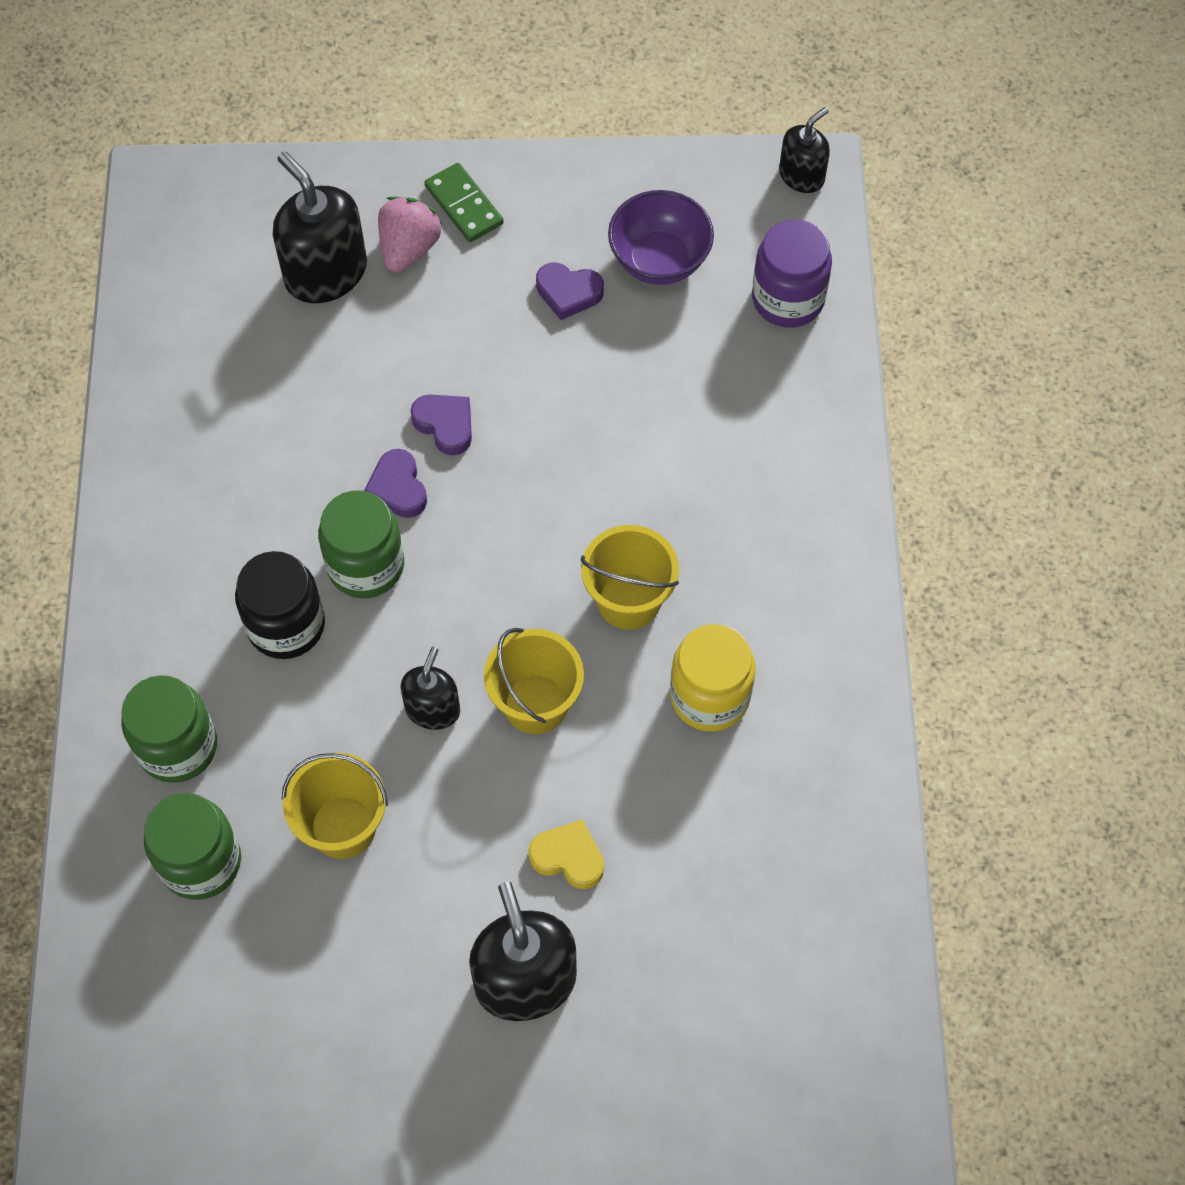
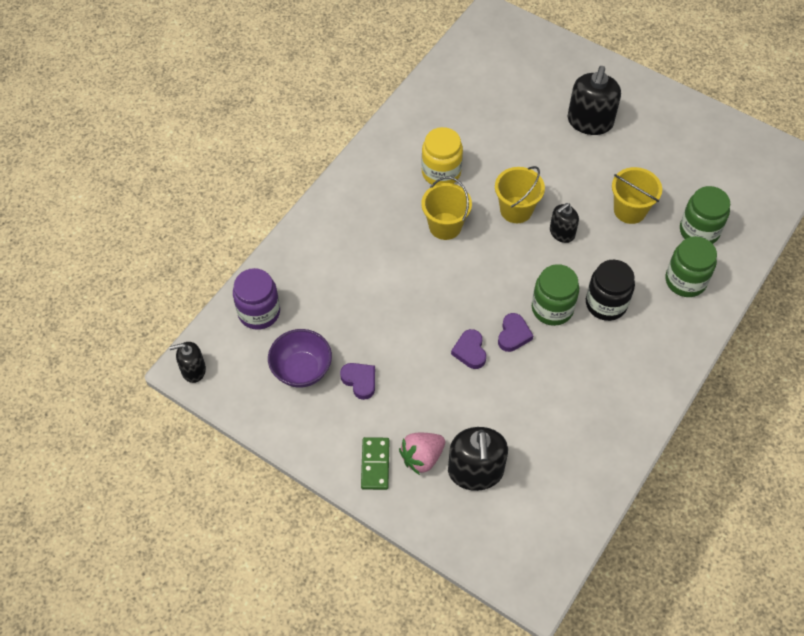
camera: 145 degrees left, 5 degrees down
yellow heart [528,819,604,889] -> none

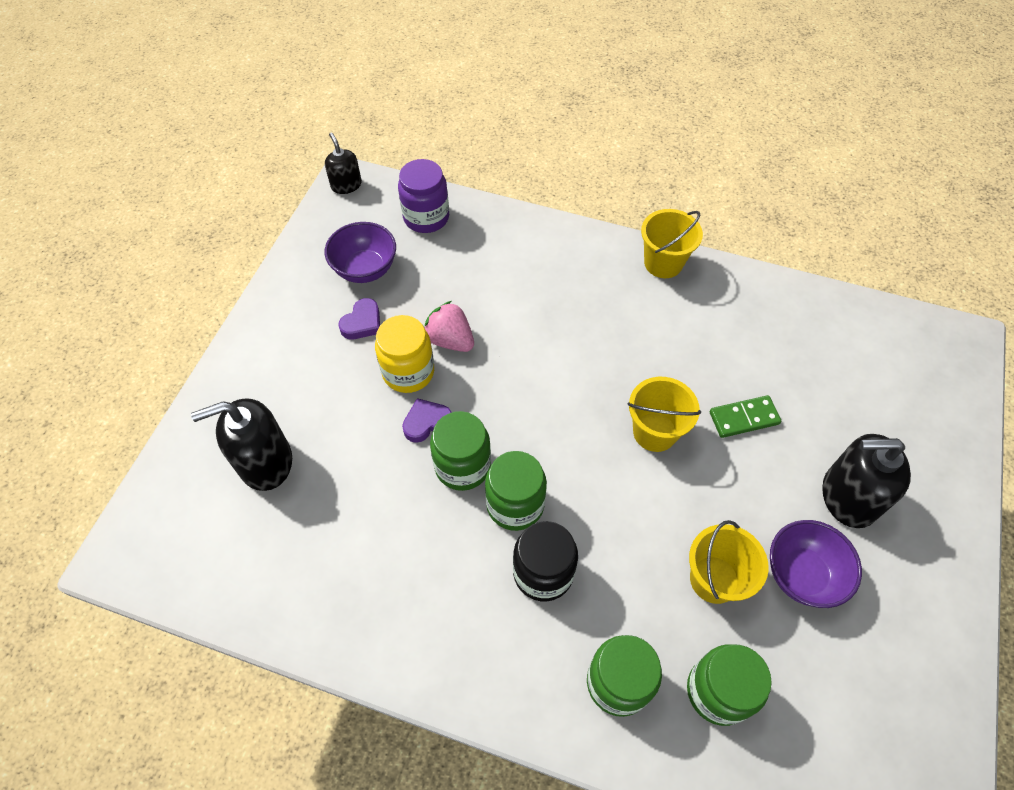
camera: 75 degrees right, 0 degrees up
green domino [361,437,389,490] -> green domino moved to [709,395,781,438]
pink strawberry [399,433,445,475] -> pink strawberry moved to [424,301,474,352]
yellow jar [421,127,463,185] -> yellow jar moved to [375,315,434,393]
yellow bucket [421,177,472,240] -> yellow bucket moved to [641,209,703,278]
purple heart [498,313,533,352] -> green jar [430,411,491,491]
black soap dispenser [550,203,579,243] -> none
none -> purple bowl [770,520,862,608]

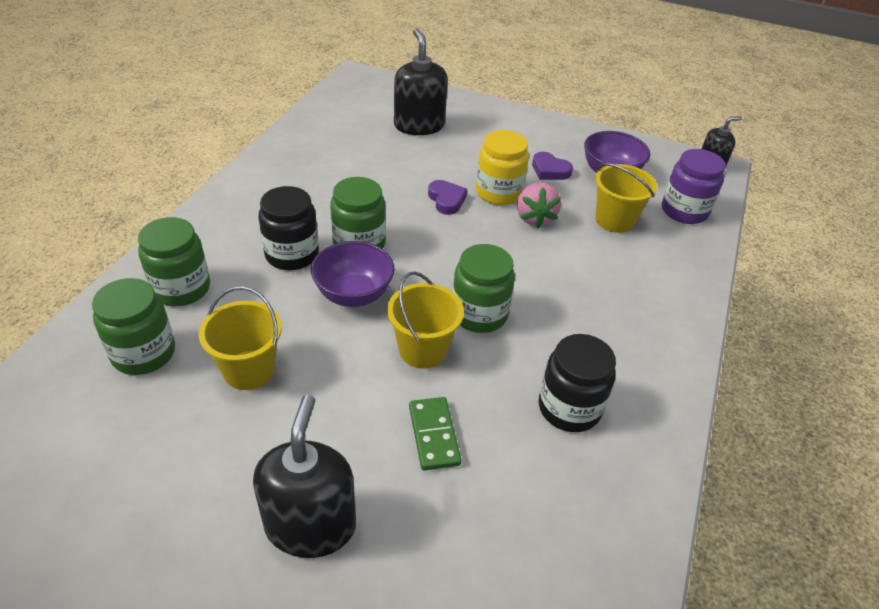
camera: 90 degrees right, 15 degrees down
pink strawberry [424,301,474,352] -> pink strawberry turned 135 degrees clockwise [517,183,561,228]
green jar [430,411,491,491] -> green jar moved to [453,244,515,333]
yellow bucket [641,209,703,278] -> yellow bucket moved to [595,163,657,233]
purple bowl [770,520,862,608] -> purple bowl moved to [311,241,395,307]
none -> black jar [539,334,616,432]

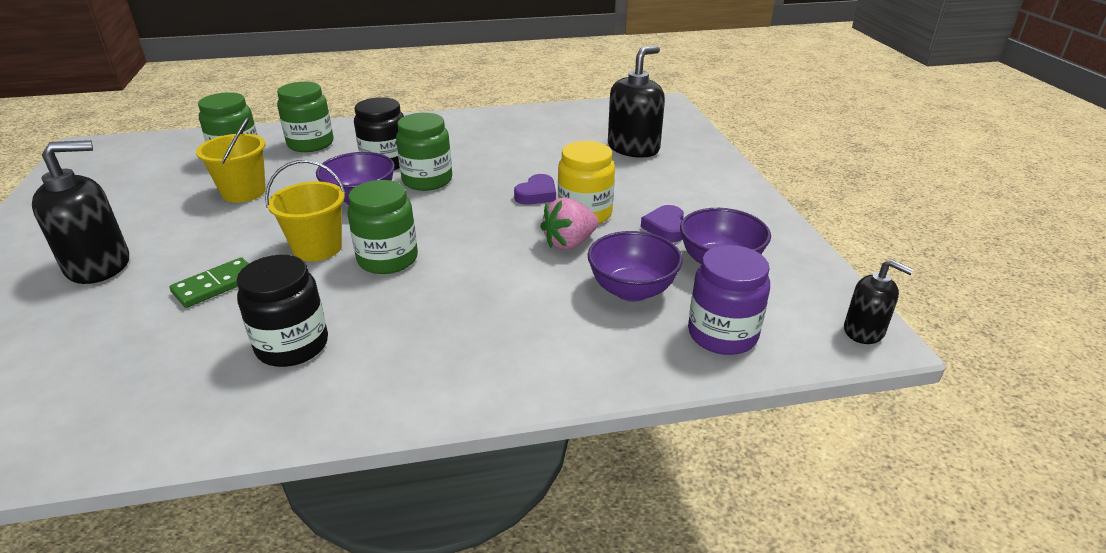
camera: 60 degrees right, 10 degrees down
yellow bucket [595,163,657,233] -> purple bowl [588,231,683,301]

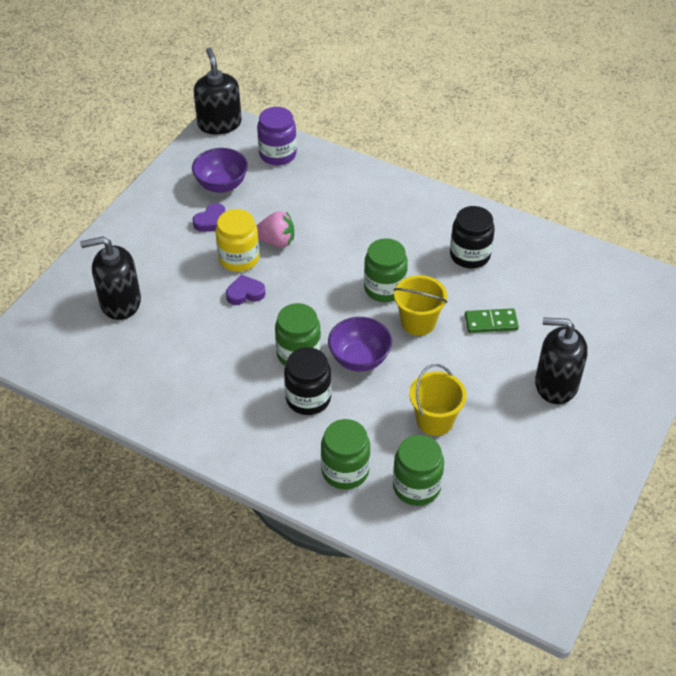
camera: 140 degrees left, 15 degrees up
purple bowl [588,231,683,301] -> none
black soap dispenser [844,259,914,344] -> black soap dispenser [194,48,242,134], size x1.73

